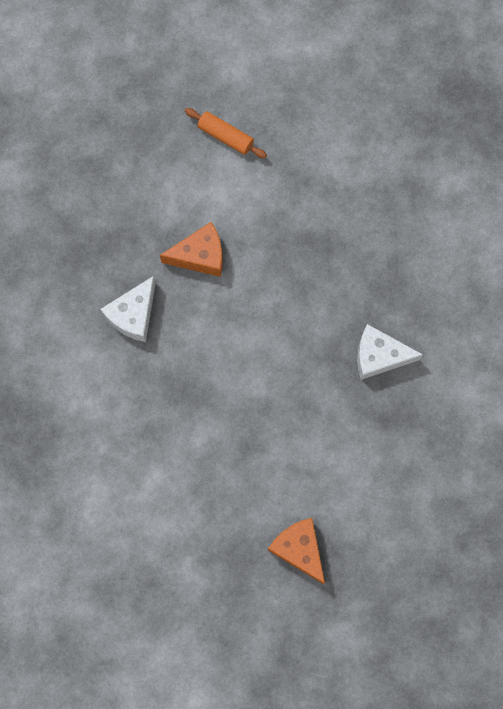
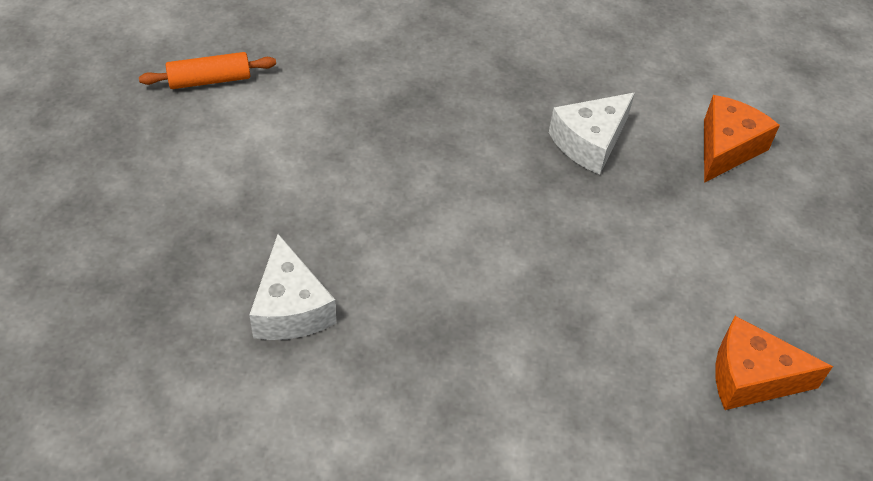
camera: 50 degrees left, 25 degrees down
orange cheese [160,222,222,277] -> orange cheese moved to [704,95,780,183]

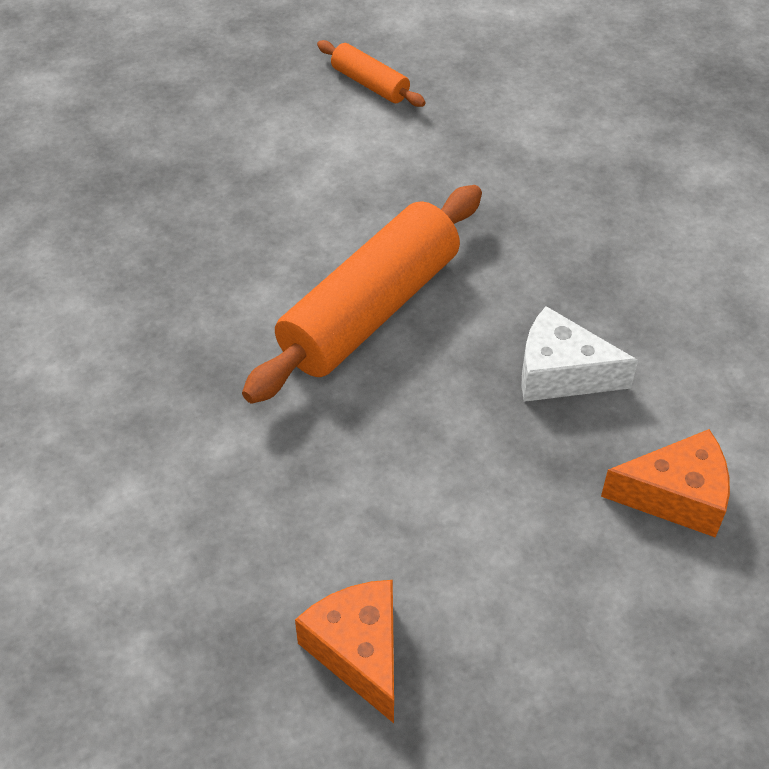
camera: 60 degrees right, 0 degrees up
white cheese [249,234,336,340] -> none
none -> orange rolling pin [242,185,482,403]

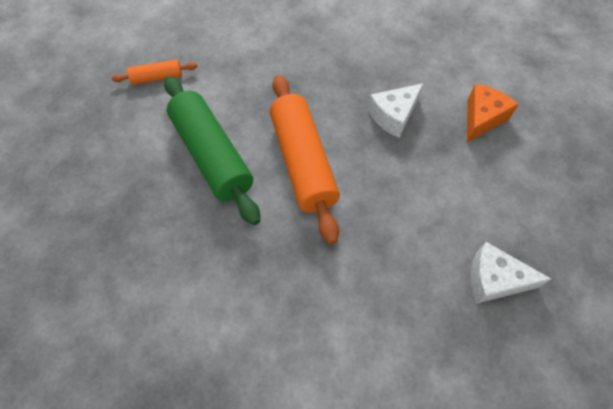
camera: 55 degrees left, 10 degrees up
orange cheese [295,580,394,723] -> white cheese [471,242,551,304]
none -> green rolling pin [164,76,260,225]

